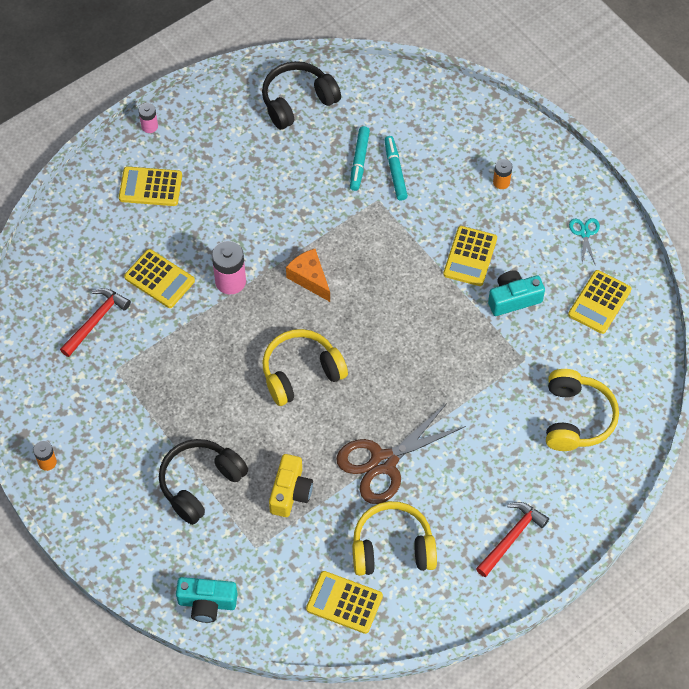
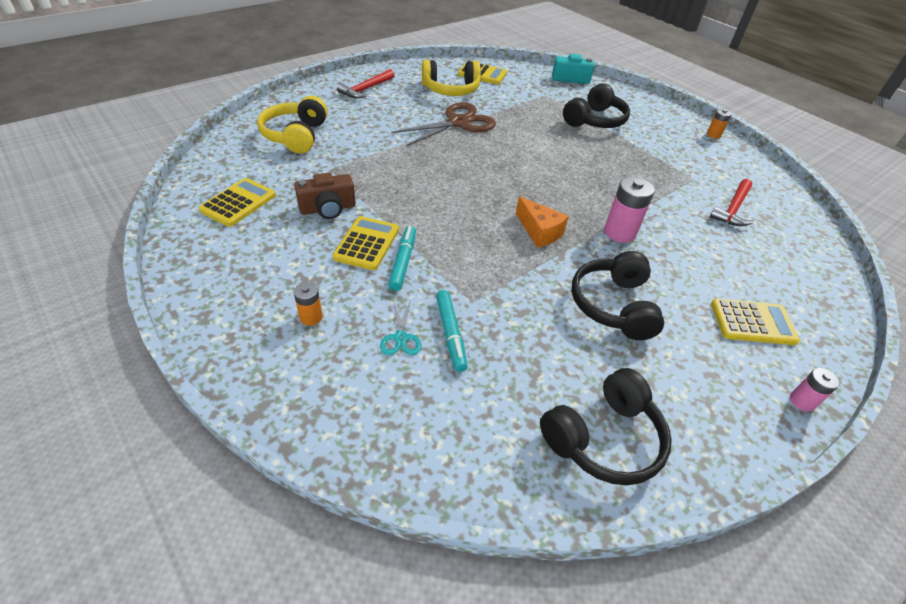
camera: 175 degrees right, 15 degrees down
yellow calculator [124,249,195,308] -> none
yellow headphones [262,329,348,406] -> none
yellow camera [269,454,313,517] -> none
turquoise marker [350,126,370,191] -> turquoise marker moved to [388,226,416,291]
turquoise camera [488,270,545,316] -> brown camera [294,173,356,219]
turquoise scissors [569,218,600,264] -> turquoise scissors moved to [380,301,421,355]
none -> black headphones [571,251,664,340]

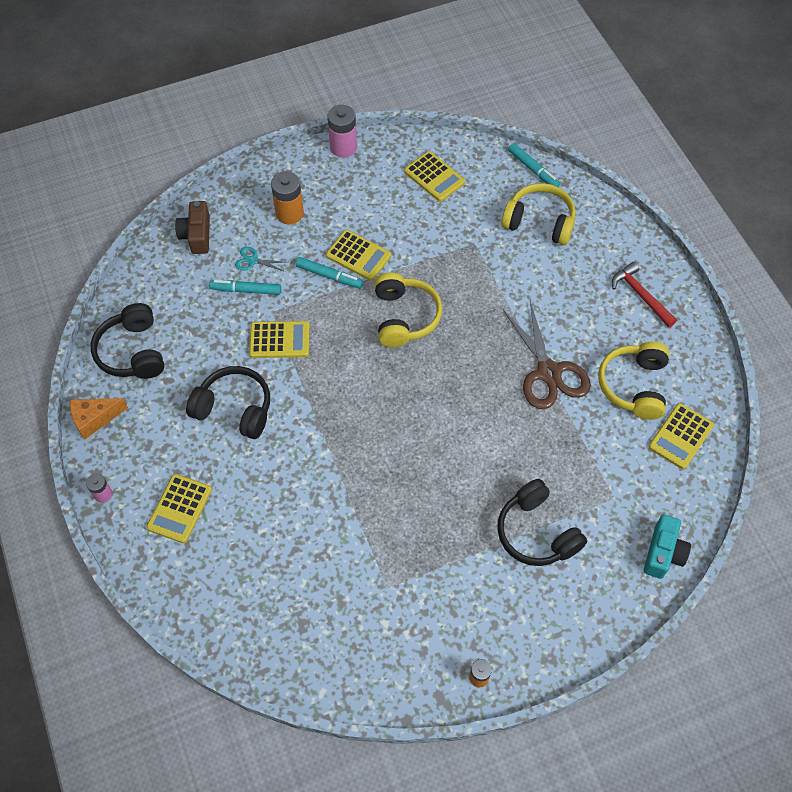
camera: 110 degrees right, 15 degrees up
brown camera [294,173,356,219] -> brown camera moved to [175,201,210,254]
orange battery [294,282,323,326] -> orange battery [271,171,304,224], size x1.76
orange cheese [516,196,569,248] -> orange cheese moved to [70,398,128,439]
pink battery [604,177,655,243] -> pink battery moved to [327,105,357,158]
red hammer [710,179,753,226] -> none
none -> yellow calculator [249,321,309,358]
none -> yellow headphones [374,272,442,347]
none -> turquoise marker [508,143,560,187]

